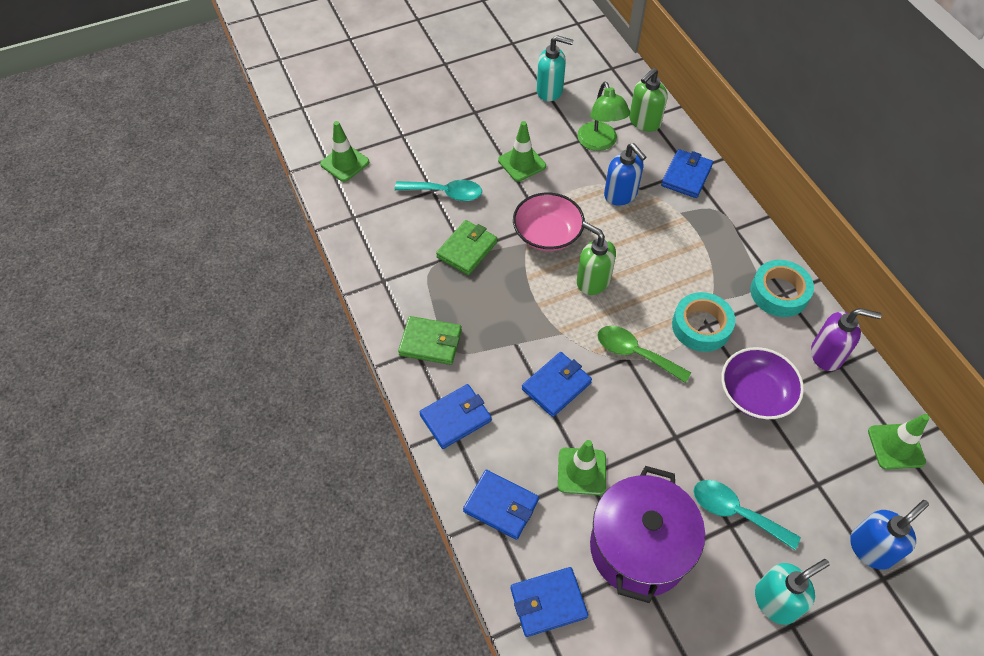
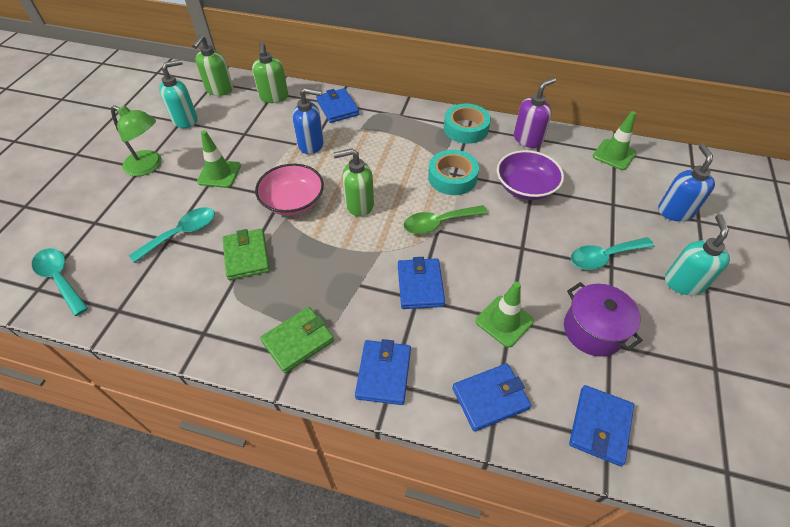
camera: 50 degrees left, 5 degrees down
green traffic cone [320,121,369,182] -> turquoise spoon [32,248,88,316]
green lamp [577,81,630,151] -> green lamp moved to [111,105,162,176]
purple pot [590,466,705,603] -> purple pot [564,282,643,357], size x0.66
none -> green soap dispenser [192,35,233,96]

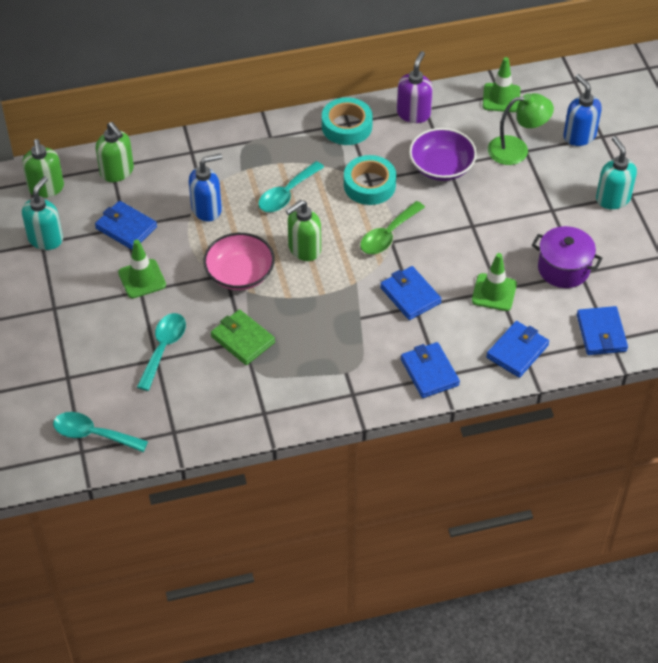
camera: 30 degrees left, 0 degrees up
green lamp [111,105,162,176] -> green lamp moved to [488,93,554,165]
green wallet [260,307,334,373] -> none
blue wallet [316,88,359,123] -> blue wallet moved to [95,201,157,250]
turquoise spoon [571,237,654,270] -> turquoise spoon moved to [258,161,324,212]

